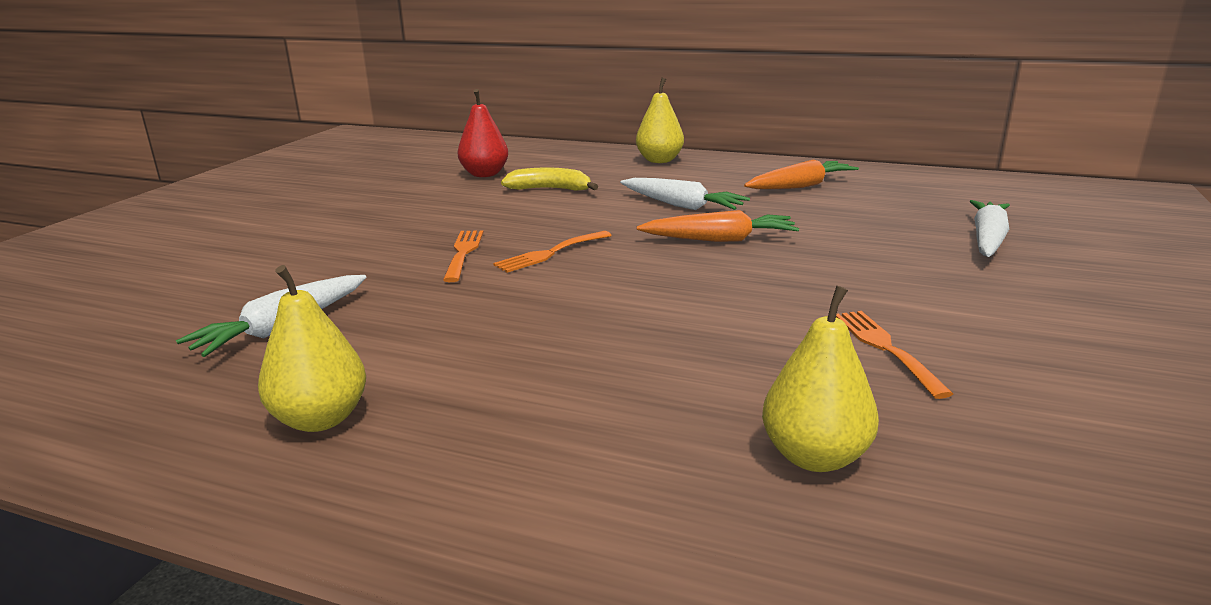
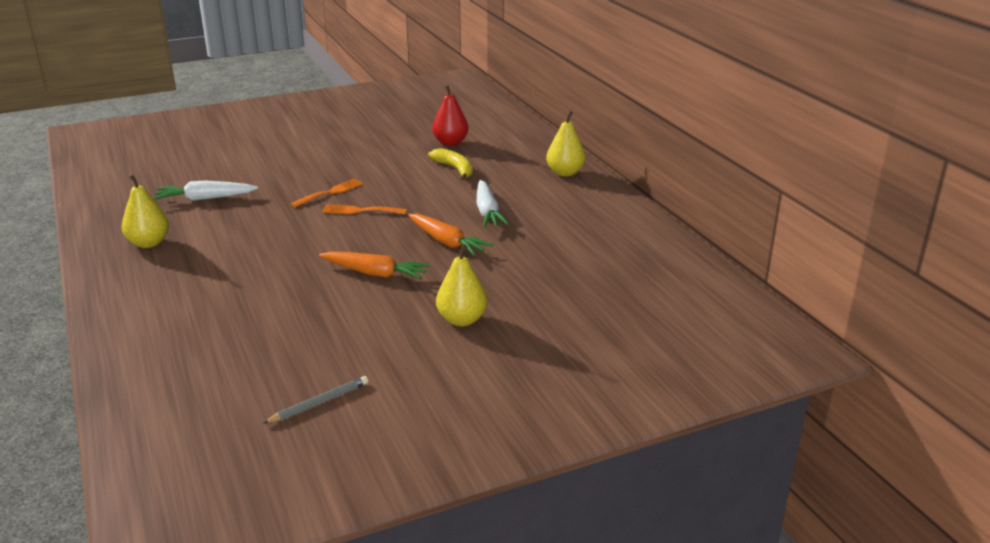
camera: 45 degrees right, 5 degrees up
orange carrot [744,159,859,189] -> orange carrot moved to [319,251,430,280]
yellow pear [762,286,879,472] -> yellow pear moved to [436,244,487,326]
orange fork [836,311,953,399] -> none
white carrot [970,200,1010,257] -> none
none -> grey pencil [262,376,368,424]

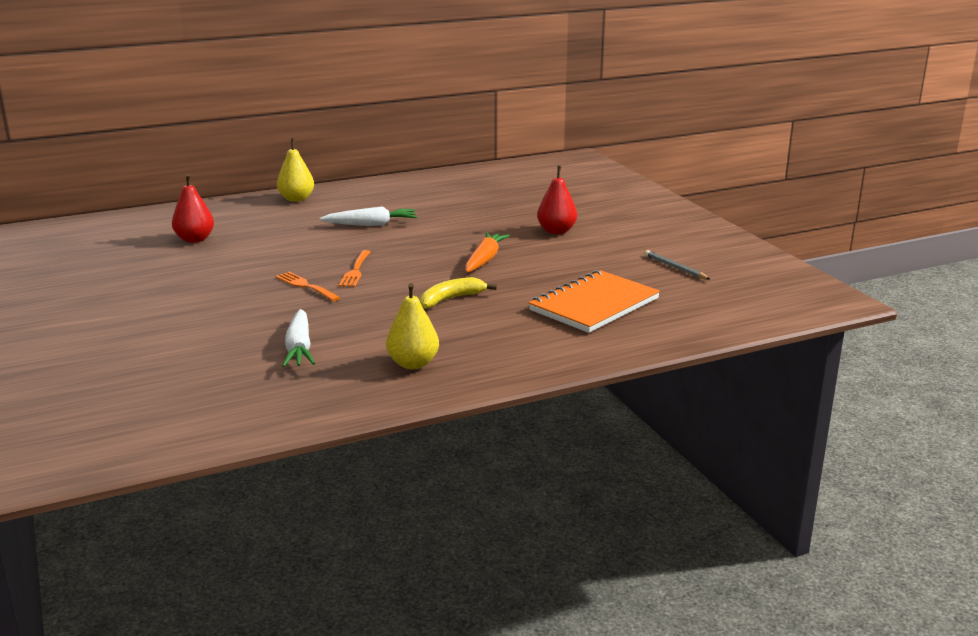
camera: 90 degrees left, 5 degrees down
orange carrot [408,214,493,256] -> none
yellow banana [428,148,473,180] -> yellow banana moved to [420,277,497,309]
yellow pear [436,244,487,326] -> red pear [537,166,577,234]
none -> orange notebook [529,270,660,333]

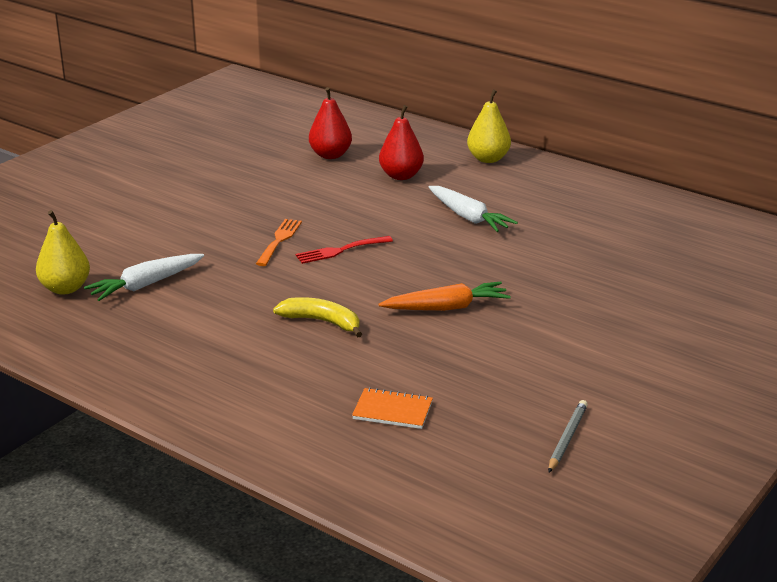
camera: 60 degrees right, 5 degrees up
orange fork [339,250,370,287] -> red fork [296,236,393,264]
yellow pear [386,283,439,369] -> yellow pear moved to [36,210,90,295]
orange notebook [529,270,660,333] -> orange notebook [352,388,433,429], size x0.49
red pear [537,166,577,234] -> red pear moved to [379,105,424,180]

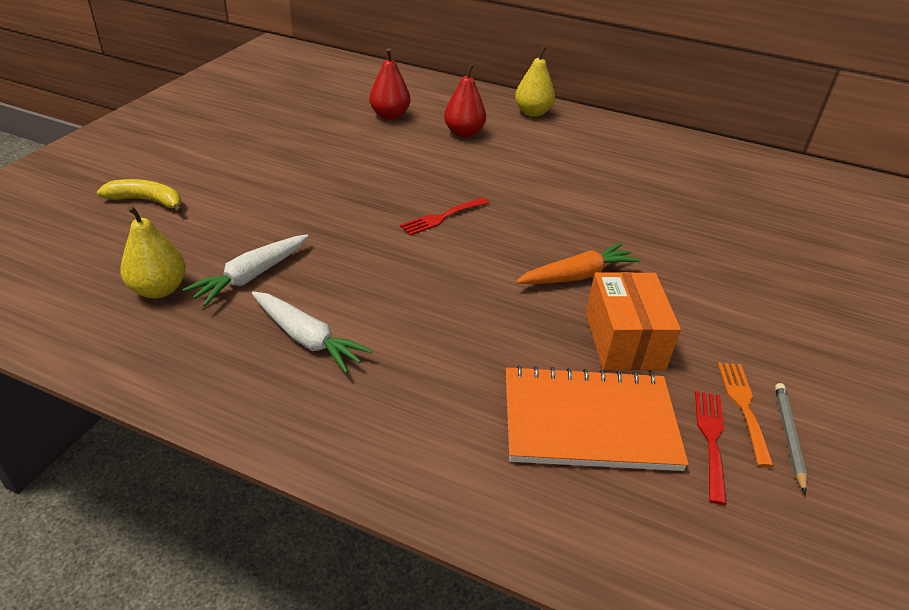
camera: 15 degrees left, 10 degrees up
orange fork [256,219,302,266] -> orange fork moved to [718,363,774,467]
yellow banana [273,297,362,337] -> yellow banana moved to [97,179,183,213]
orange notebook [352,388,433,429] -> orange notebook [506,365,689,471], size x2.05
white carrot [428,186,518,232] -> white carrot moved to [252,292,373,373]
none -> orange box [586,272,681,370]
none -> red fork [695,391,727,505]

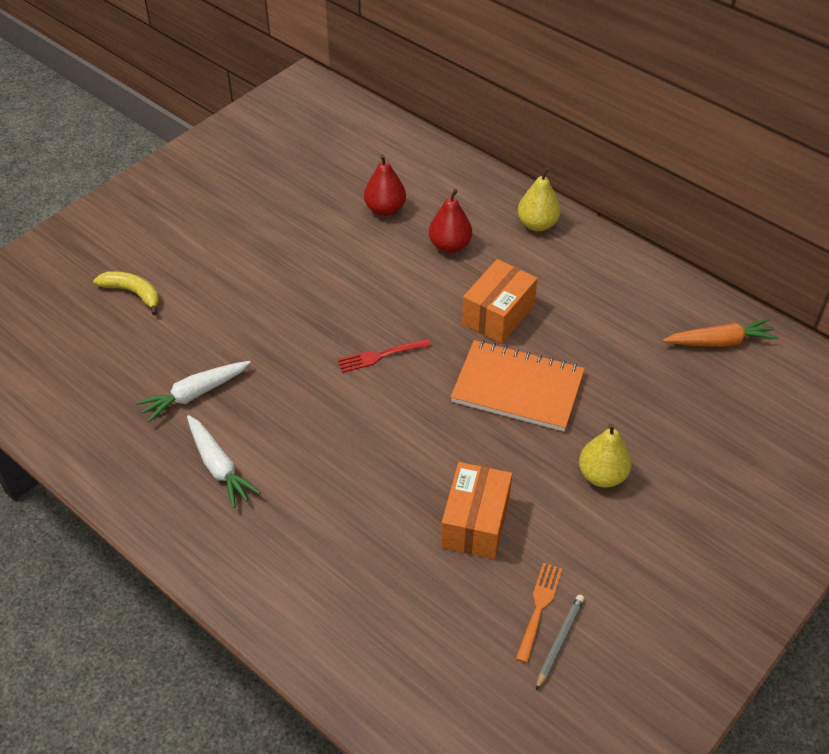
camera: 20 degrees right, 10 degrees up
yellow pear [120,205,186,298] -> yellow pear moved to [579,423,632,488]
orange notebook [506,365,689,471] -> orange notebook moved to [451,340,585,431]
orange carrot [516,243,640,284] -> orange carrot moved to [663,318,779,347]
red fork [695,391,727,505] -> none
none -> orange box [462,259,538,344]

